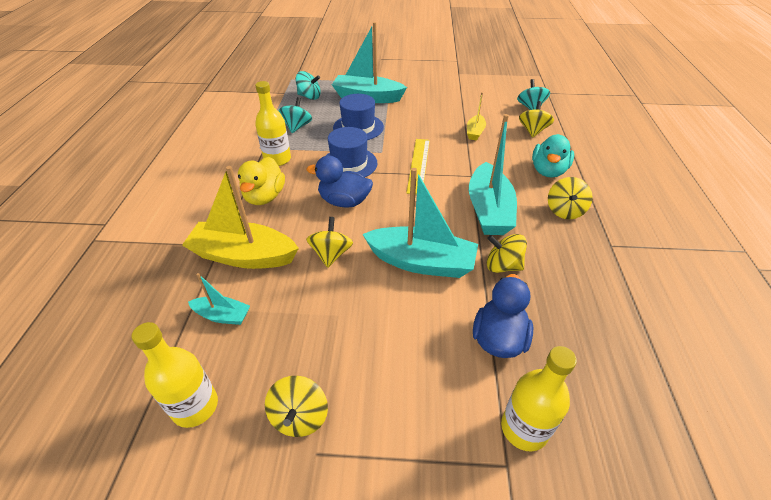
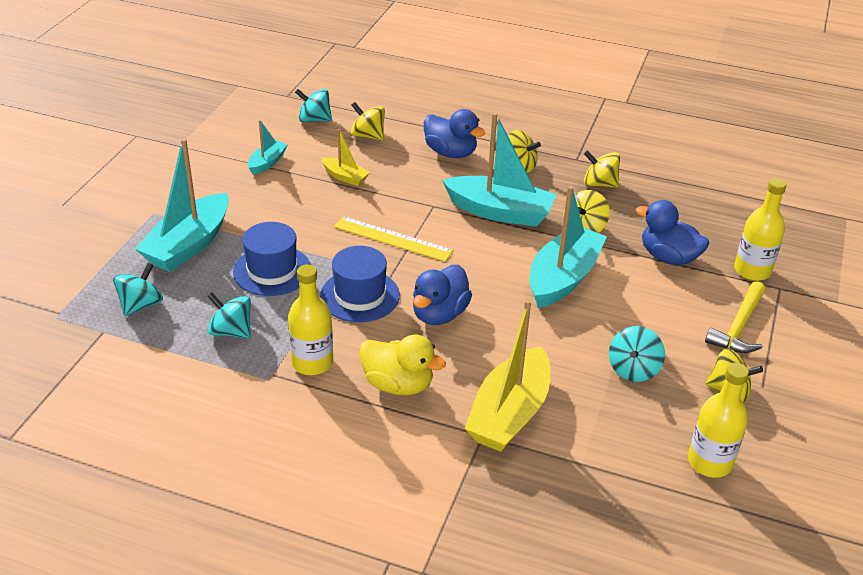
camera: 75 degrees left, 5 degrees down
turquoise boat [188,273,250,325] -> turquoise boat moved to [248,120,288,175]
yellow spinning top [306,217,353,268] -> yellow spinning top moved to [584,150,620,188]
turquoise duck [532,134,574,178] -> blue duck [424,109,485,158]
none -> turquoise spinning top [609,326,665,382]
none -> yellow hammer [705,281,765,353]

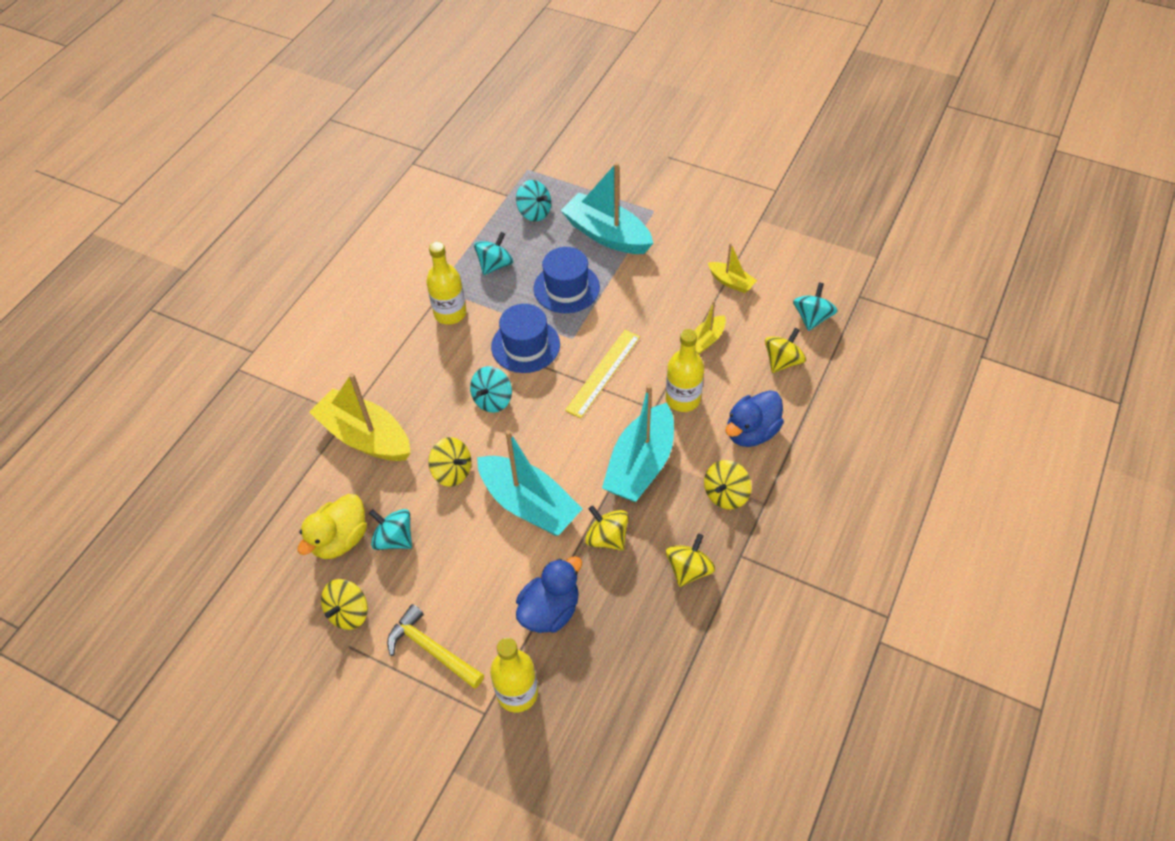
camera: 100 degrees right, 15 degrees up
turquoise boat [248,120,288,175] -> yellow boat [708,243,757,293]
yellow duck [359,335,446,396] -> yellow duck moved to [298,494,367,559]
blue duck [413,265,472,325] -> turquoise spinning top [470,366,512,413]
yellow bottle [688,363,749,478] -> yellow bottle moved to [666,329,704,412]
none -> yellow spinning top [429,437,471,487]

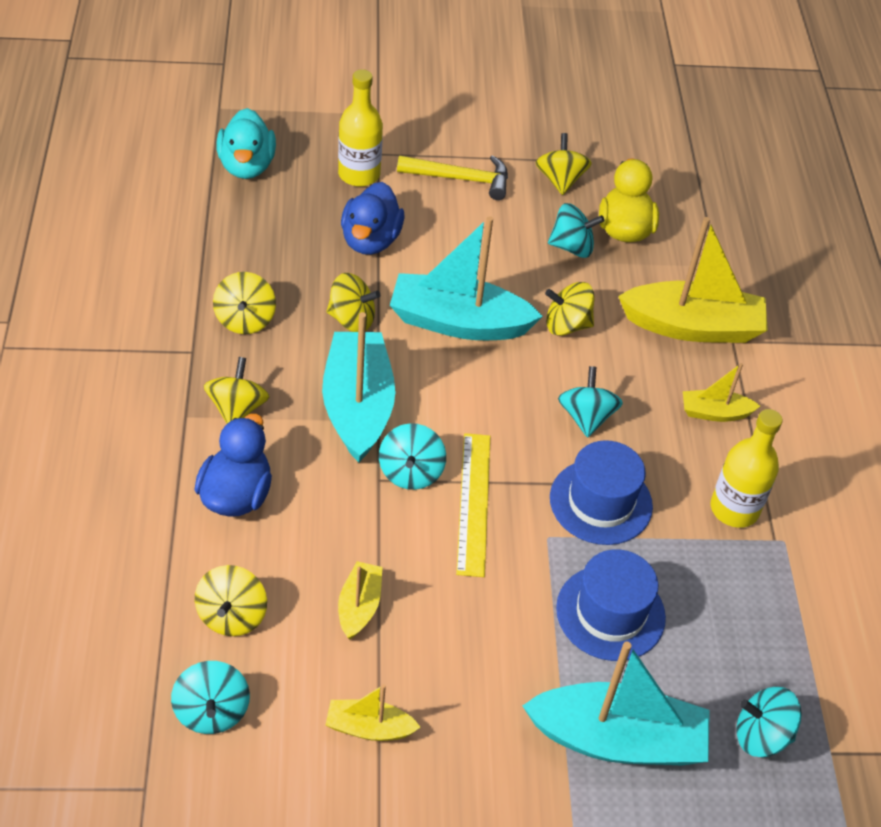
camera: 145 degrees right, 5 degrees down
turquoise spinning top [474,232,513,275] -> turquoise spinning top moved to [379,423,446,490]
yellow bottle [666,329,704,412] -> none
none -> turquoise duck [216,108,276,179]
none -> yellow boat [683,363,760,422]

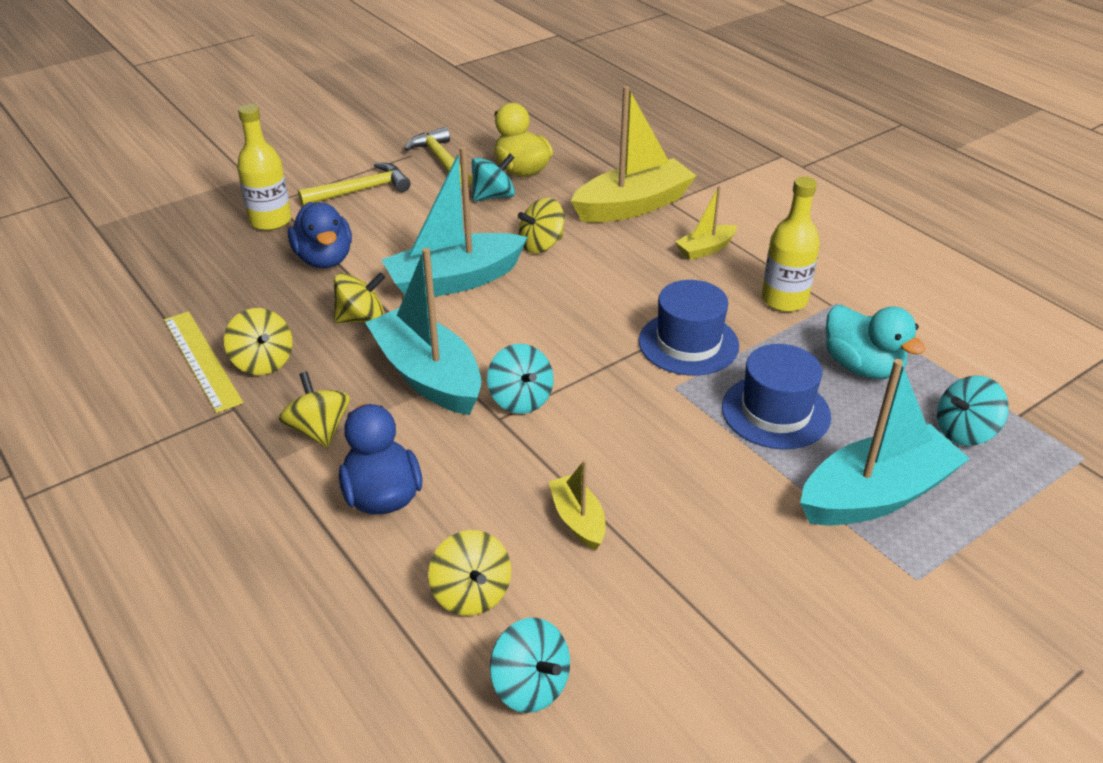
camera: 30 degrees left, 10 degrees down
turquoise duck [216,108,276,179] -> turquoise duck moved to [826,305,926,379]
yellow boat [325,684,421,741] -> none
yellow ruler [456,433,490,577] -> yellow ruler moved to [164,311,243,413]
yellow spinning top [536,133,592,195] -> yellow hammer [405,127,472,188]
turquoise spinning top [558,366,623,438] -> none

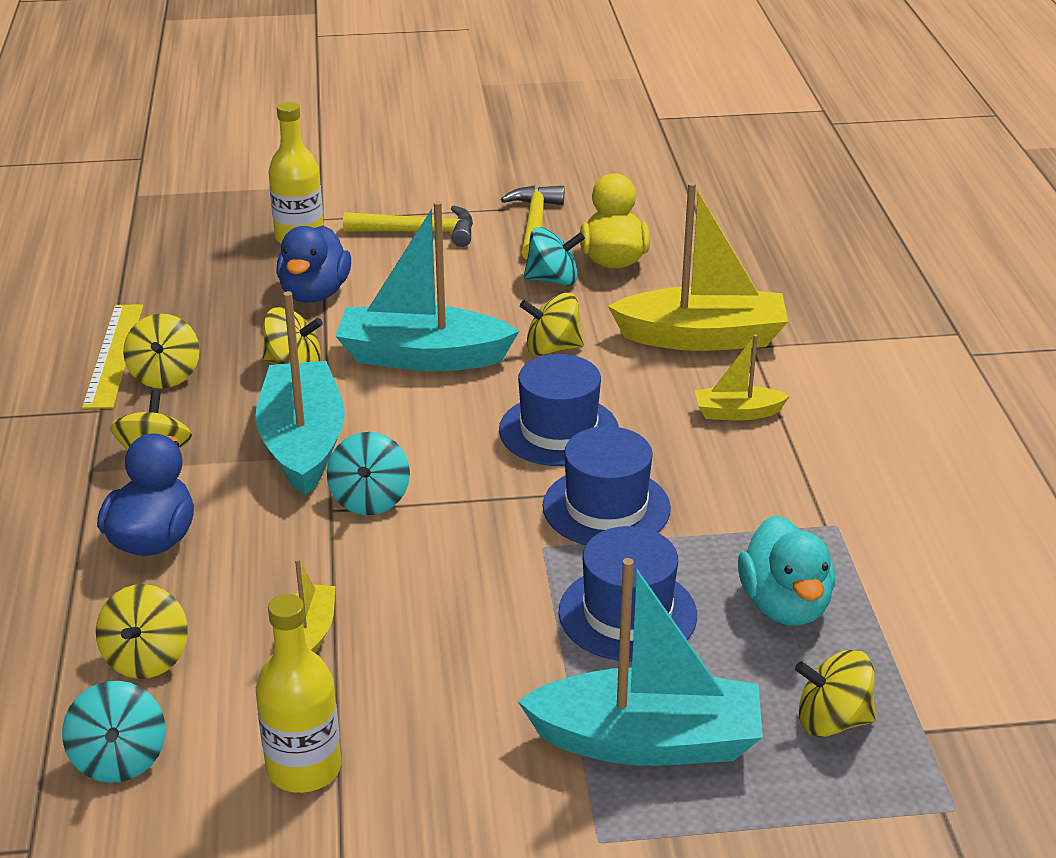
camera: 30 degrees right, 5 degrees down
yellow bottle [762,177,820,312] -> yellow bottle moved to [256,594,341,793]
turquoise spinning top [937,375,1008,446] -> yellow spinning top [795,650,876,737]
none -> blue hat [499,354,619,466]

